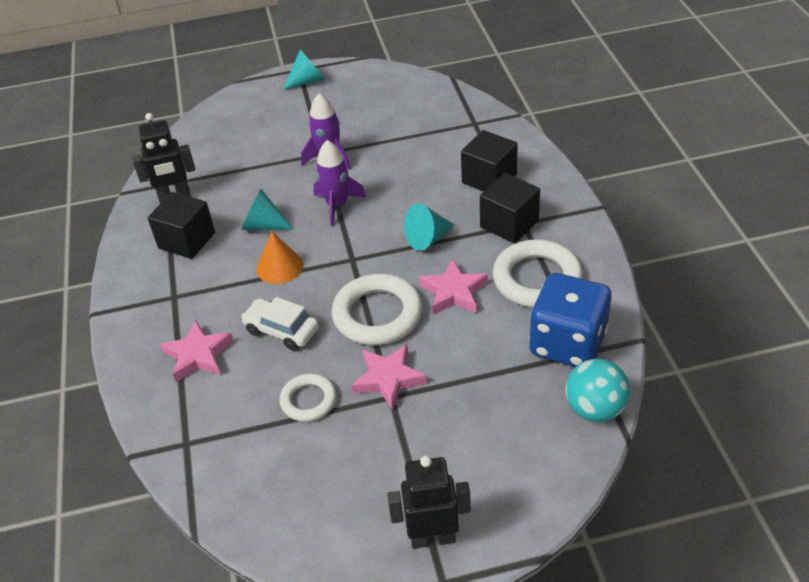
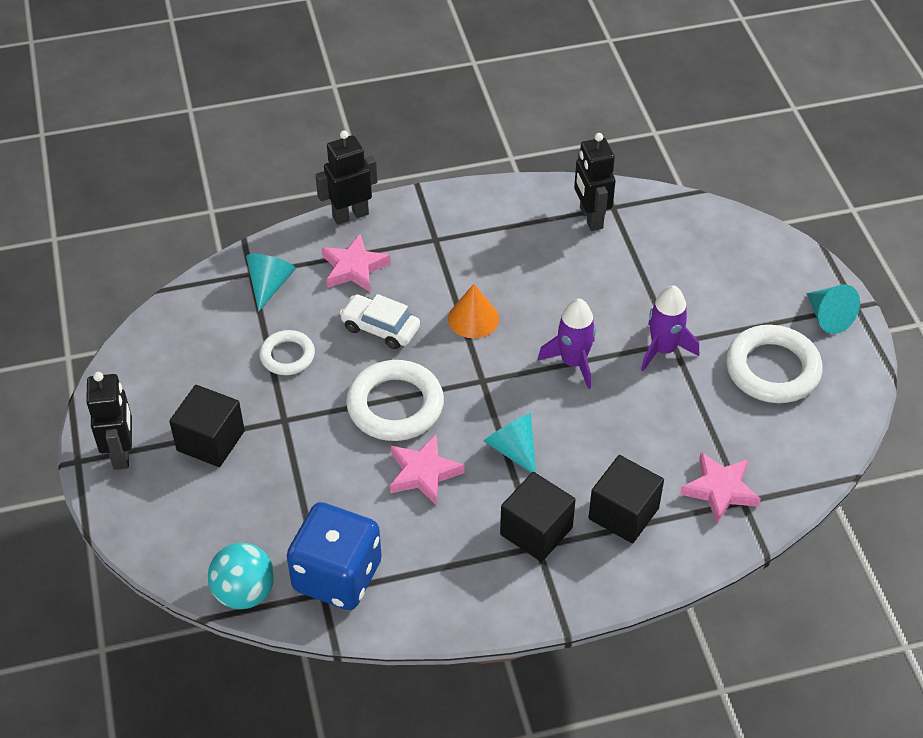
camera: 85 degrees right, 5 degrees up
black cube [148,192,215,259] -> black cube moved to [169,385,245,467]
white car [241,297,319,351] -> white car turned 90 degrees counterclockwise [340,294,420,349]
turquoise cone [242,189,294,230] -> turquoise cone moved to [246,254,296,312]
pink star [351,344,427,410] -> pink star moved to [680,452,761,523]
white ring [492,239,583,308] -> white ring moved to [726,325,823,403]
none -> black robot [315,130,378,225]

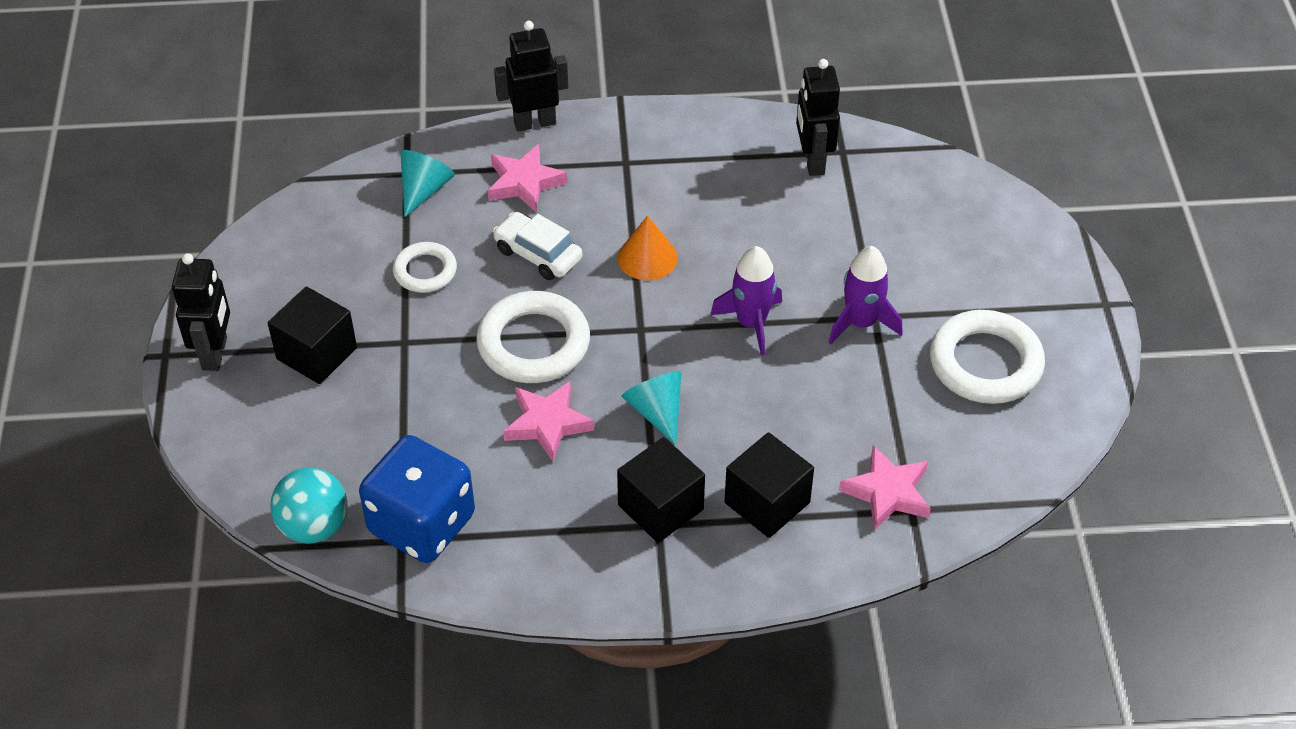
camera: 10 degrees right, 0 degrees up
turquoise cone [806,284,860,334] -> none

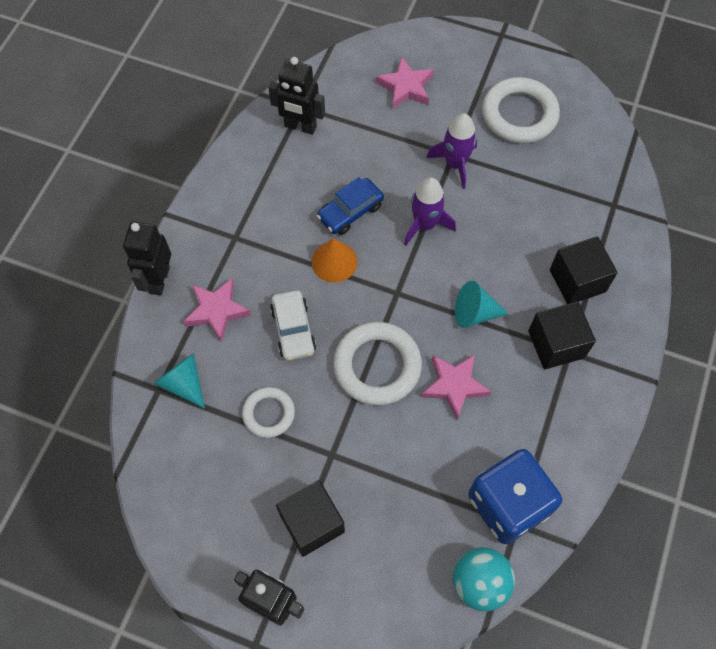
camera: 65 degrees left, 15 degrees up
white car [493,212,582,280] -> white car turned 75 degrees counterclockwise [270,290,316,361]
pink star [839,445,931,530] -> pink star moved to [376,56,434,109]
none -> blue car [317,177,384,235]

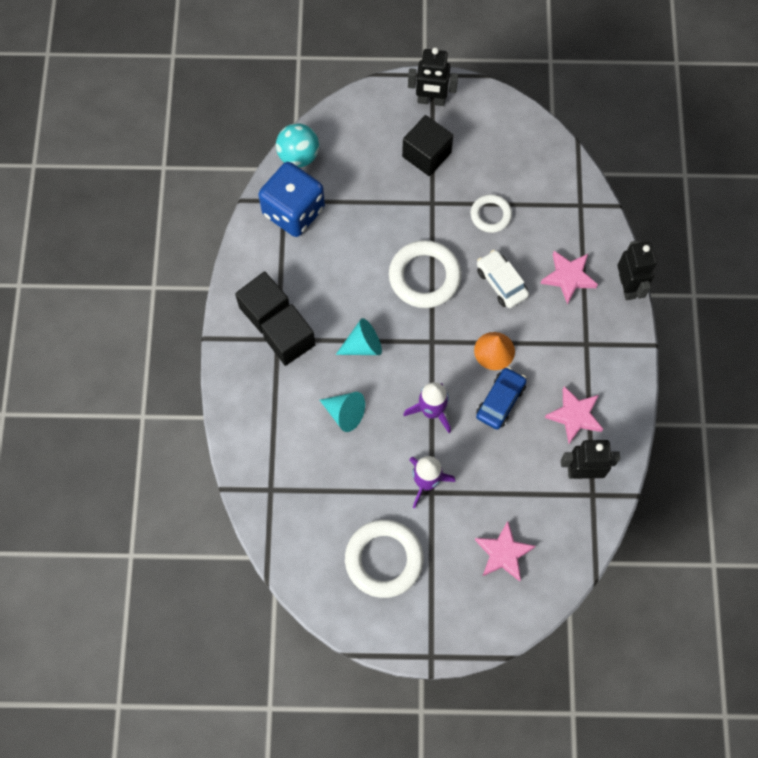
camera: 160 degrees right, 5 degrees up
turquoise cone [153,353,205,408] -> turquoise cone moved to [320,392,365,432]
pink star [421,354,491,419] -> pink star moved to [545,386,603,444]
black cube [550,236,618,304] -> black cube moved to [235,271,289,333]

